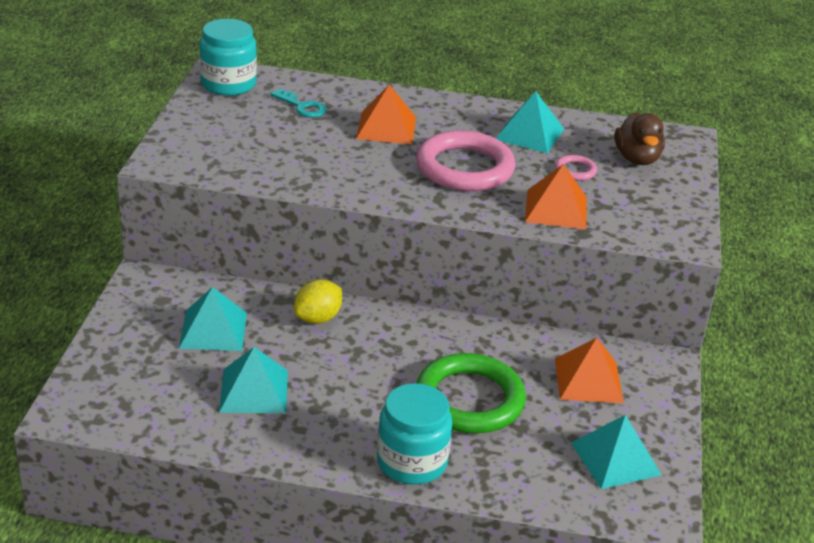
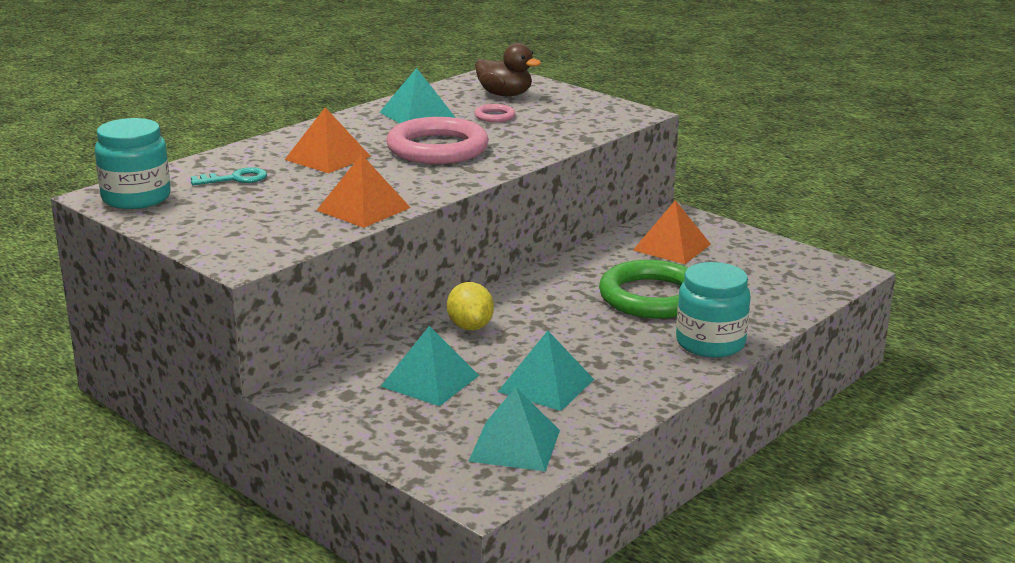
camera: 55 degrees left, 10 degrees down
orange pyramid [525,164,587,230] -> orange pyramid moved to [316,154,411,228]
turquoise pyramid [571,415,662,489] -> turquoise pyramid moved to [469,387,560,472]

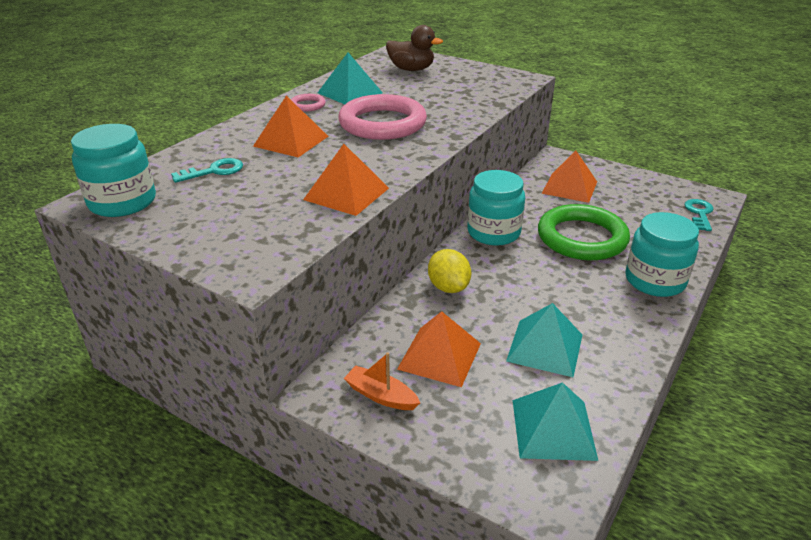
camera: 10 degrees left, 10 degrees up
turquoise pyramid [381,326,479,406] -> orange pyramid [397,311,481,387]
pink ring [475,104,516,122] -> pink ring moved to [291,94,326,112]
none -> orange boat [344,352,420,410]
none -> turquoise jar [468,170,525,246]
none -> turquoise key [684,199,714,231]

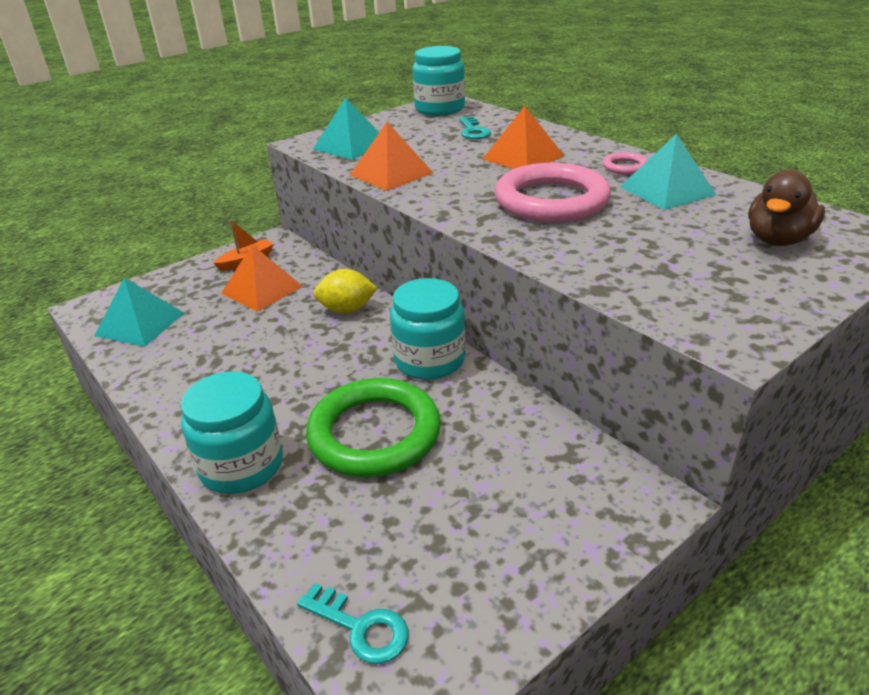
camera: 110 degrees right, 0 degrees up
turquoise pyramid [506,303,582,377] -> turquoise pyramid moved to [313,97,379,160]
orange pyramid [542,151,597,203] -> none

